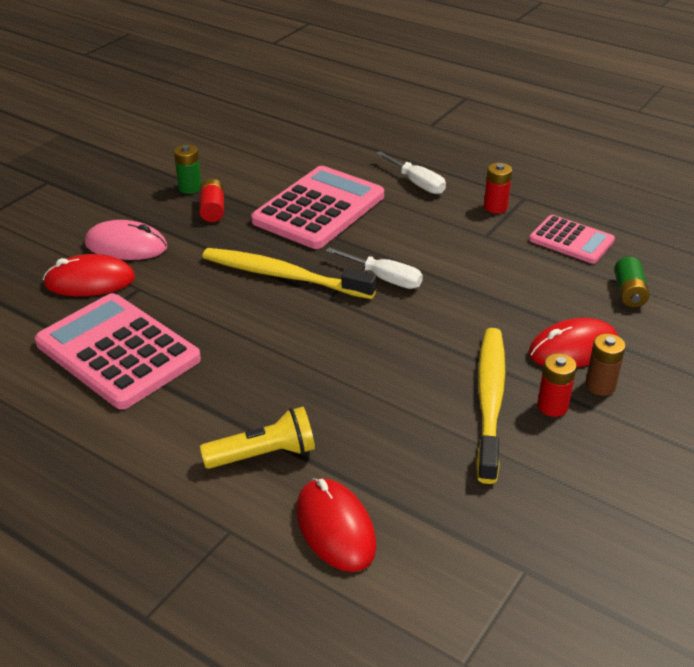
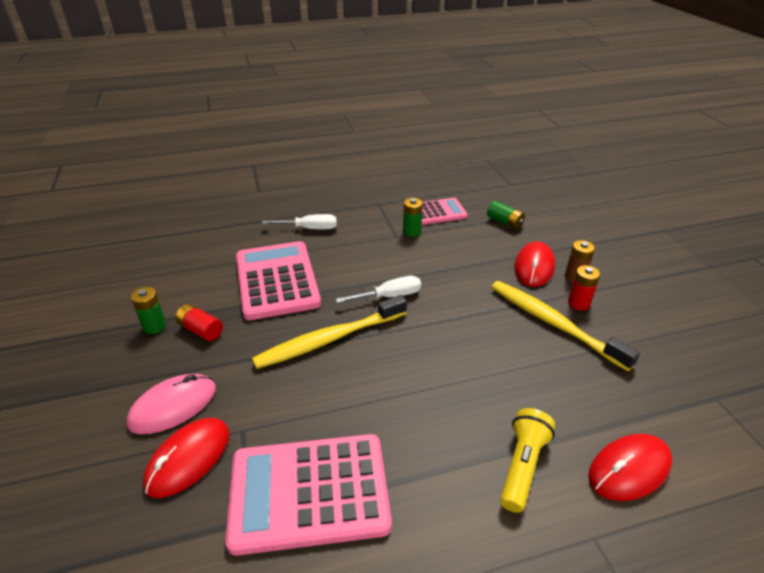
camera: 50 degrees left, 0 degrees up
red mouse [296,478,376,572] -> red mouse turned 45 degrees counterclockwise [588,434,672,501]
red battery [484,163,512,213] -> none
none -> green battery [403,198,423,237]

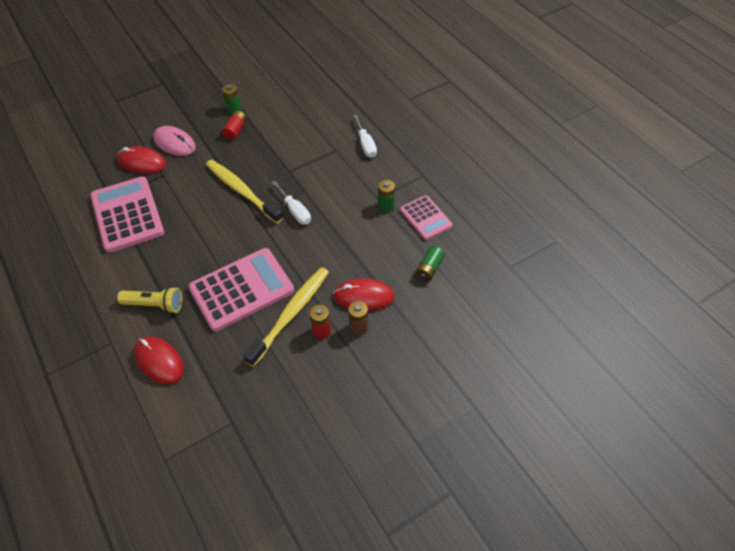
camera: 75 degrees right, 15 degrees up
pink calculator [236,241,321,320] -> pink calculator moved to [188,248,294,332]

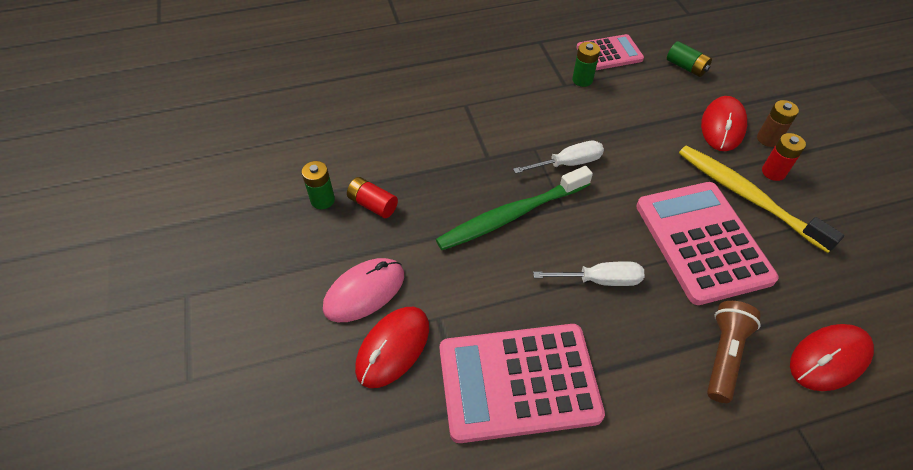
camera: 75 degrees left, 0 degrees up
yellow flashlight [117,286,182,314] -> brown flashlight [707,301,761,403]
yellow toothbrush [206,160,283,224] -> green toothbrush [436,166,593,250]
white screwdriver [353,114,377,158] -> white screwdriver moved to [533,261,645,286]

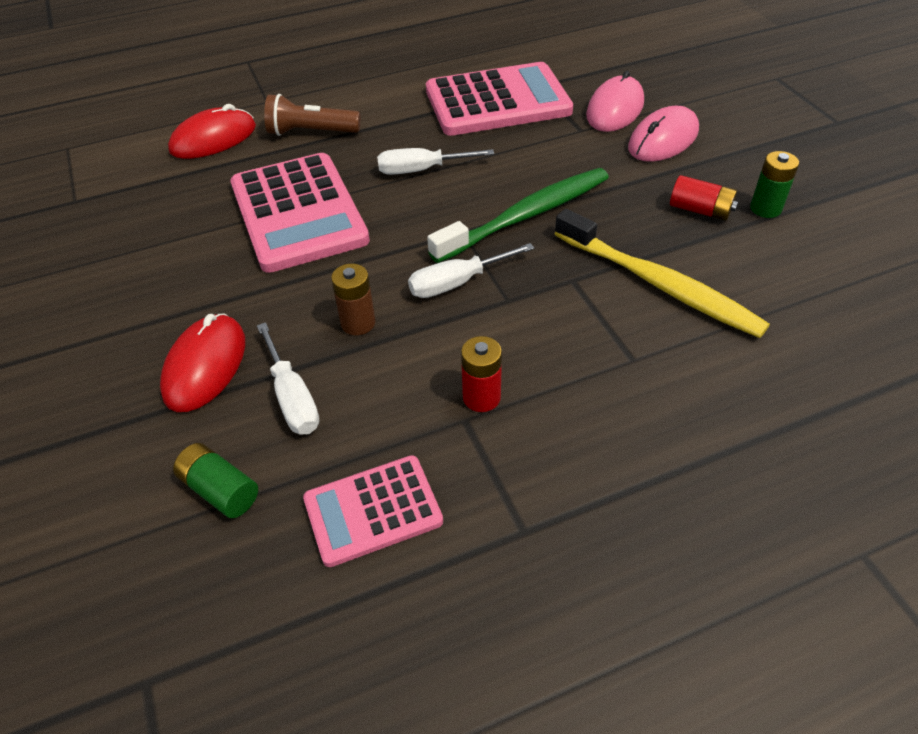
camera: 175 degrees right, 5 degrees down
red mouse [355,307,429,388] -> pink mouse [586,71,644,132]
green battery [572,42,600,87] -> none
yellow toothbrush [679,145,844,253] -> yellow toothbrush moved to [555,209,770,338]
brown flashlight [707,301,761,403] -> brown flashlight turned 75 degrees clockwise [264,94,360,136]
brown battery [757,100,799,147] -> brown battery moved to [331,264,375,335]
red battery [762,133,806,181] -> red battery moved to [461,336,502,412]
none -> white screwdriver [257,322,319,435]

